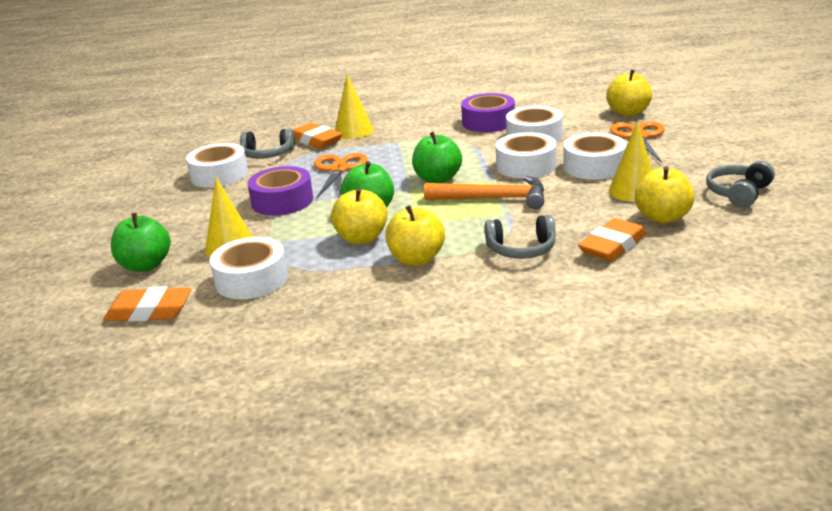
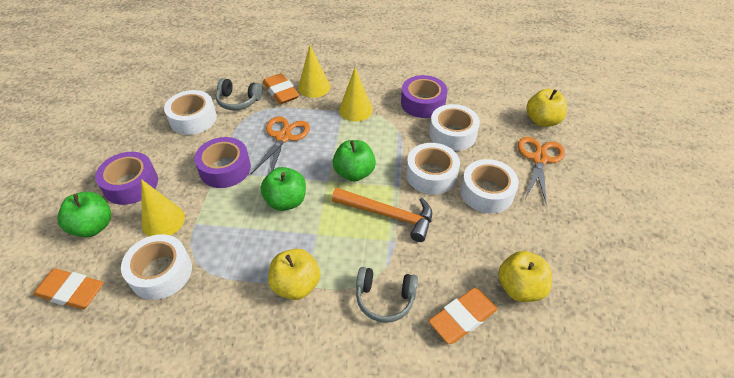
camera: 10 degrees right, 20 degrees up
yellow apple [331,188,388,244] -> none
yellow cone [609,121,652,202] -> yellow cone moved to [339,68,373,122]
grey headphones [706,161,775,208] -> none
none -> purple tape [95,152,158,205]

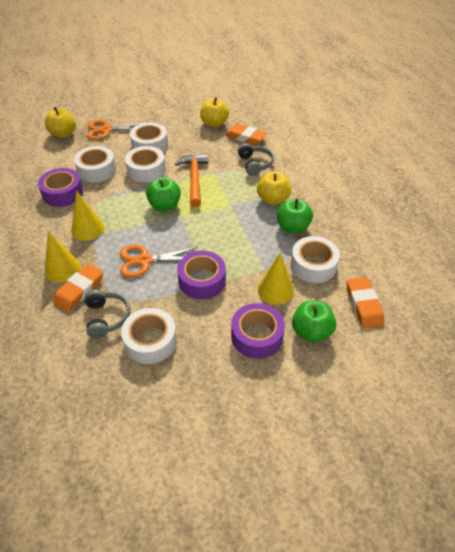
camera: 115 degrees left, 0 degrees up
green apple [261,167,306,211] -> green apple moved to [277,198,313,234]

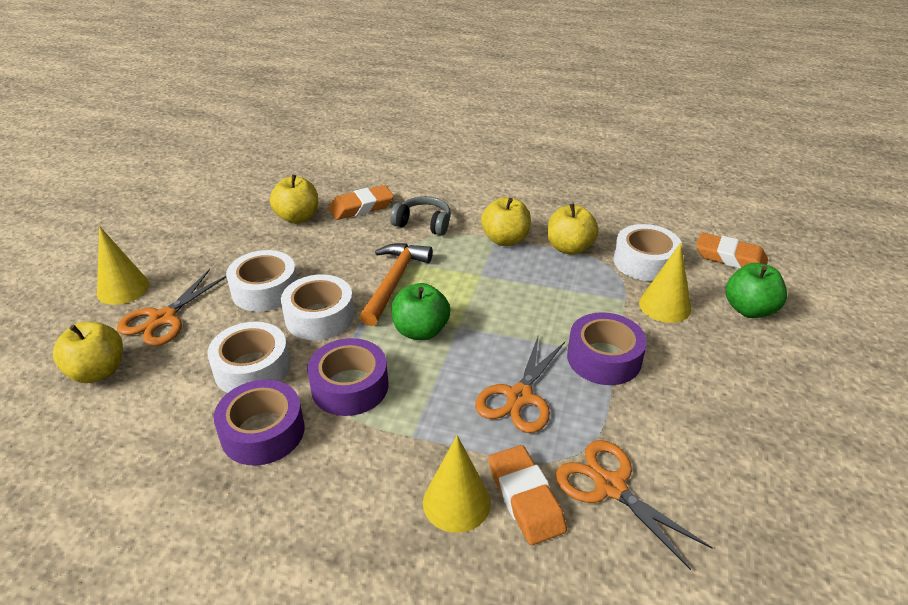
camera: 55 degrees left, 10 degrees down
yellow cone [71,191,104,241] -> yellow cone moved to [97,226,149,305]
grey headphones [85,290,130,339] -> orange scissors [555,440,713,570]
white tape [121,308,177,364] -> none
orange hammer [175,154,208,207] -> orange hammer turned 75 degrees clockwise [360,243,433,326]
purple tape [231,303,285,359] -> purple tape moved to [307,338,388,416]
green apple [277,198,313,234] -> yellow apple [547,203,599,255]

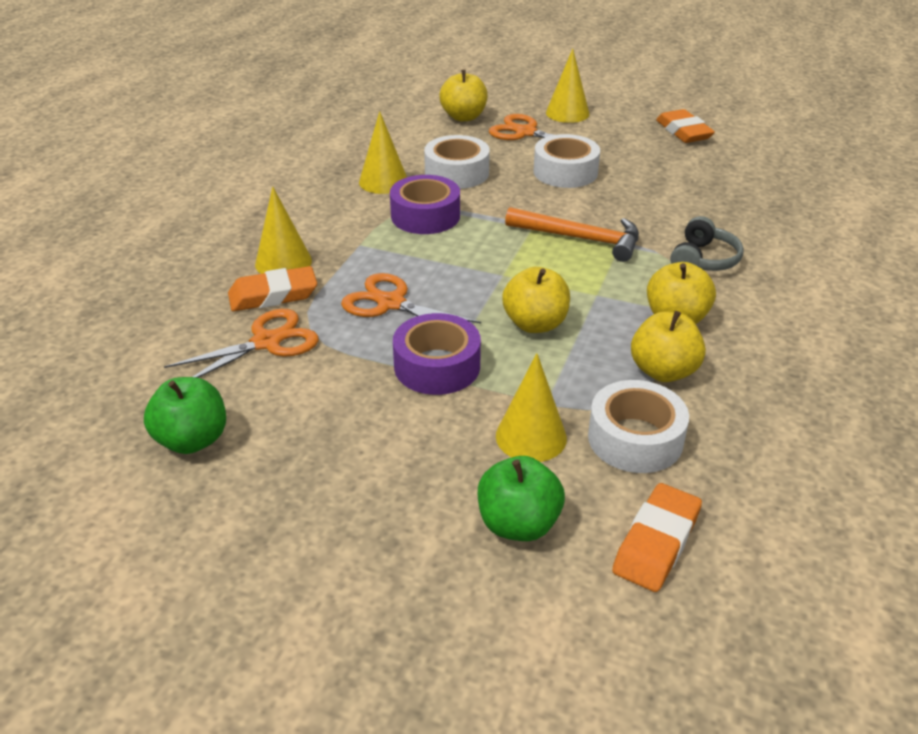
camera: 95 degrees right, 0 degrees up
purple tape [214,380,305,466] -> yellow cone [359,111,407,194]
yellow apple [270,175,318,224] -> yellow apple moved to [502,267,570,333]
white tape [281,274,354,340] -> none
orange eraser [328,185,394,220] -> orange eraser moved to [656,109,715,143]
green apple [392,283,450,340] -> green apple moved to [144,377,226,454]

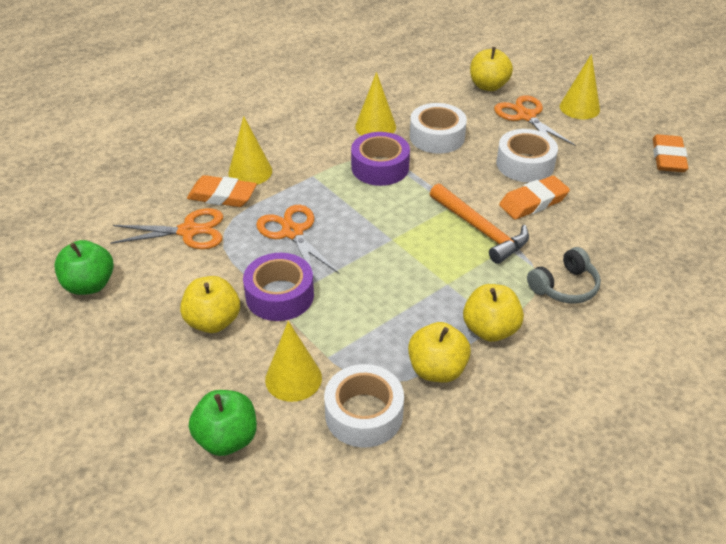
camera: 30 degrees right, 5 degrees up
yellow apple [502,267,570,333] -> yellow apple moved to [180,276,240,333]
orange eraser [612,483,702,592] -> orange eraser moved to [499,176,570,219]

